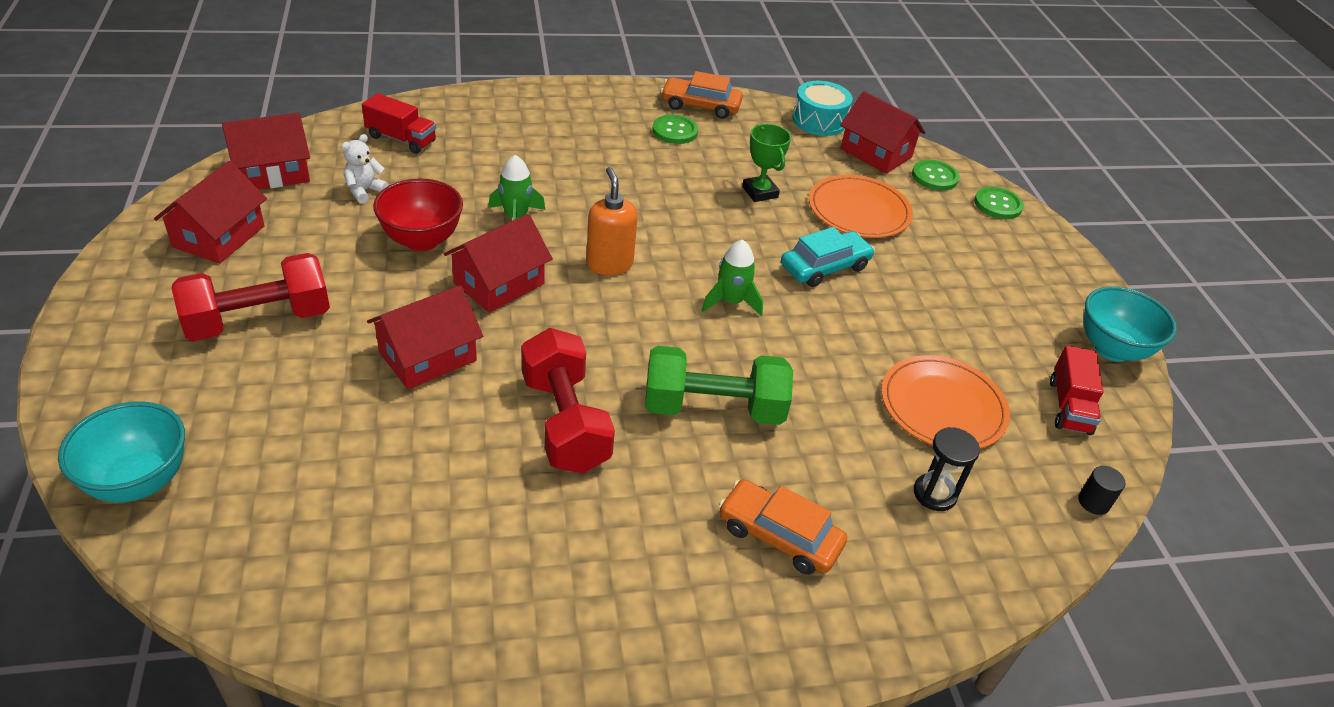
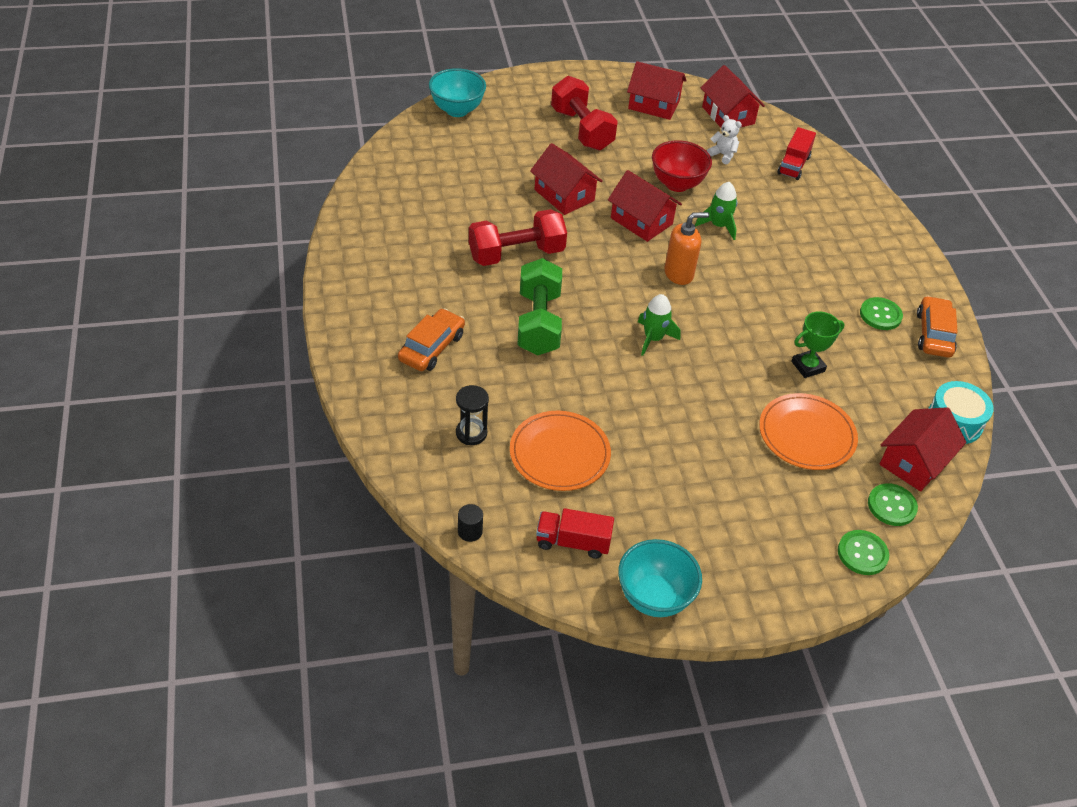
camera: 90 degrees right, 5 degrees up
turquoise car [781,227,875,287] -> none

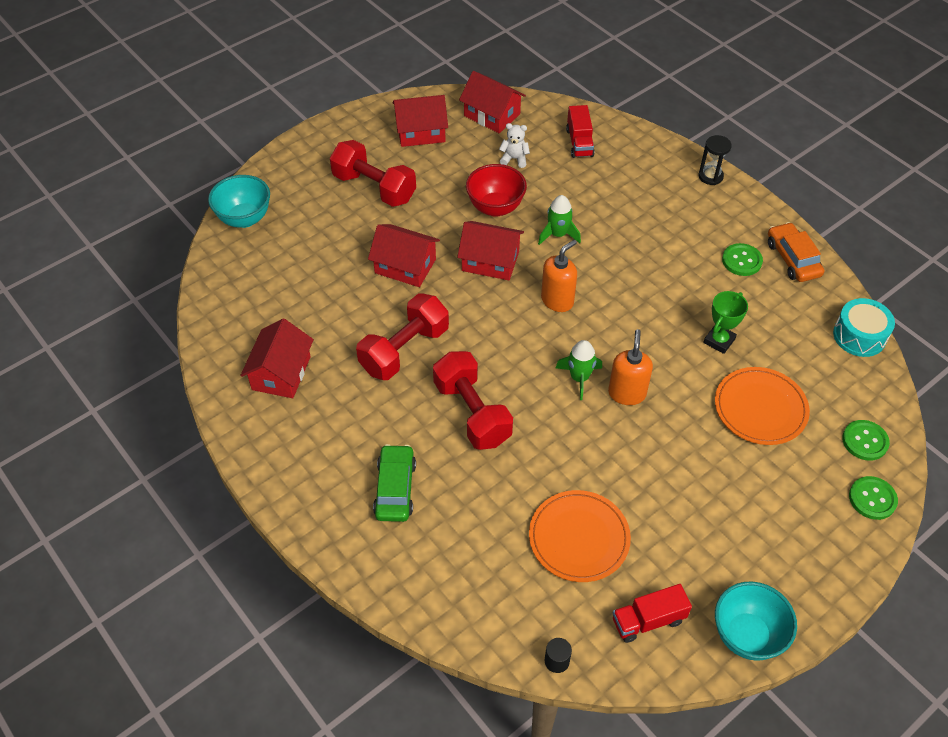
camera: 25 degrees left, 5 degrees up
orange car [398,308,465,371] -> green car [373,444,416,522]
black hourglass [456,385,489,445] -> black hourglass moved to [698,135,732,185]
green dumbbell [517,258,562,355] -> red dumbbell [433,351,513,450]
red house [879,407,966,491] -> red house moved to [240,318,314,398]
none -> orange soap dispenser [608,329,653,405]

